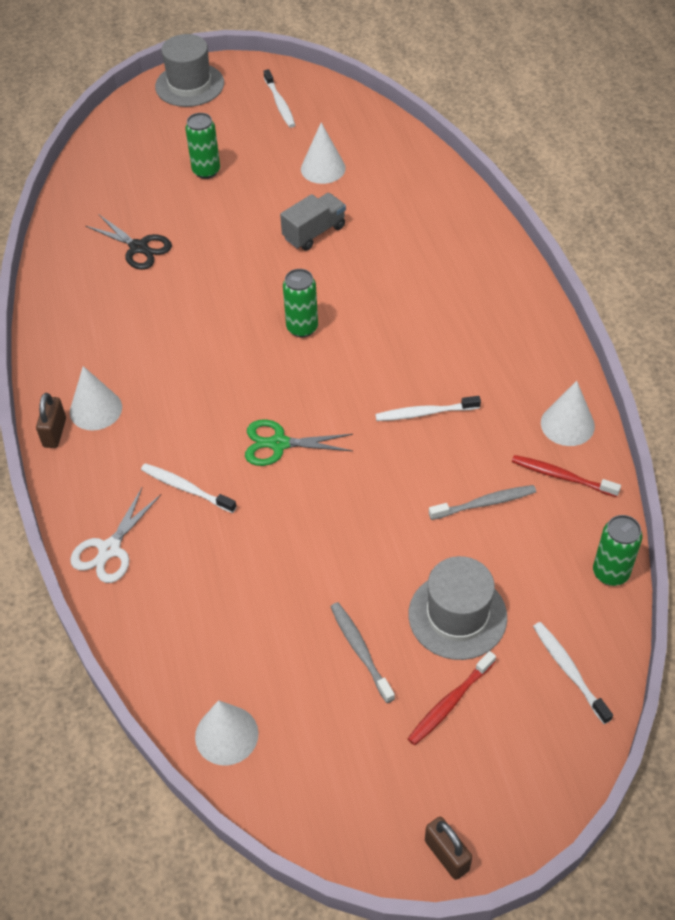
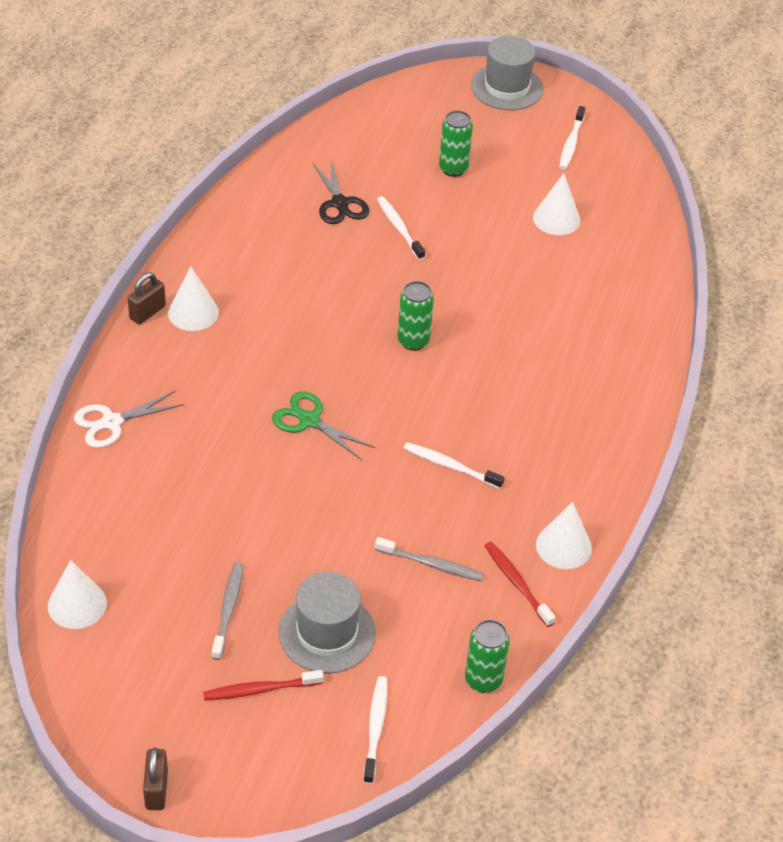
camera: 30 degrees right, 5 degrees down
white toothbrush [141,463,237,513] -> white toothbrush moved to [377,196,425,260]
grey truck [280,193,346,251] -> none

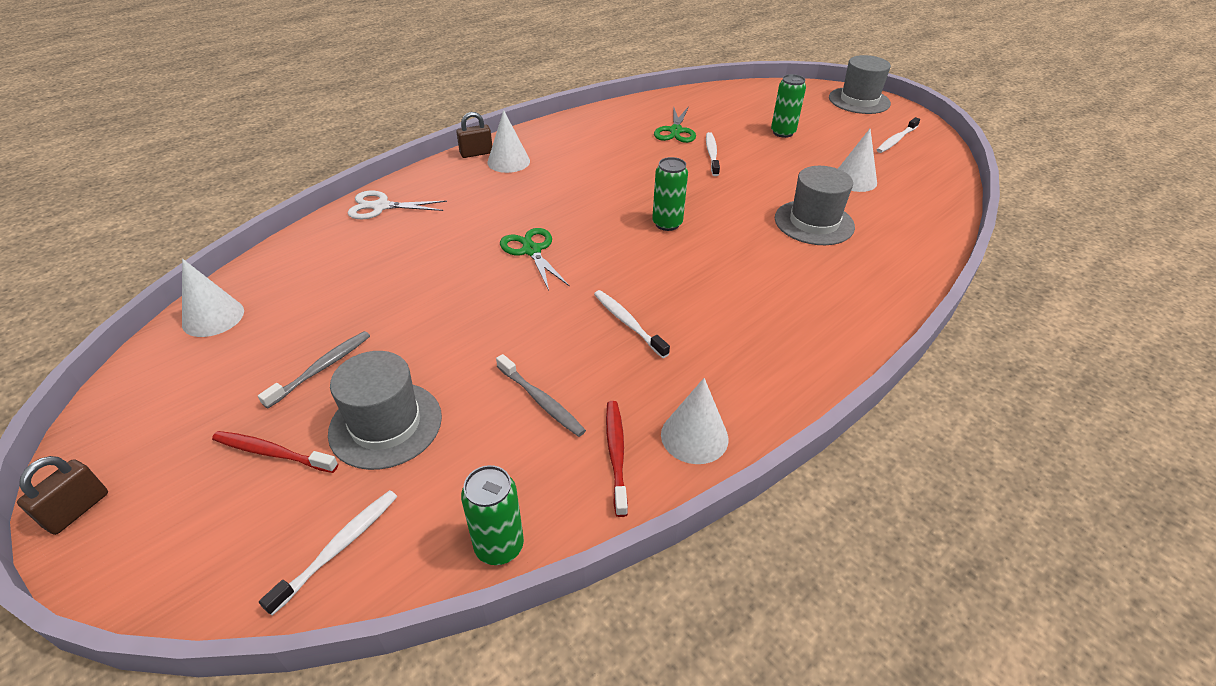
camera: 30 degrees right, 5 degrees down
black scissors [313,160,369,224] -> green scissors [654,106,696,143]
none -> grey hat [775,166,855,245]

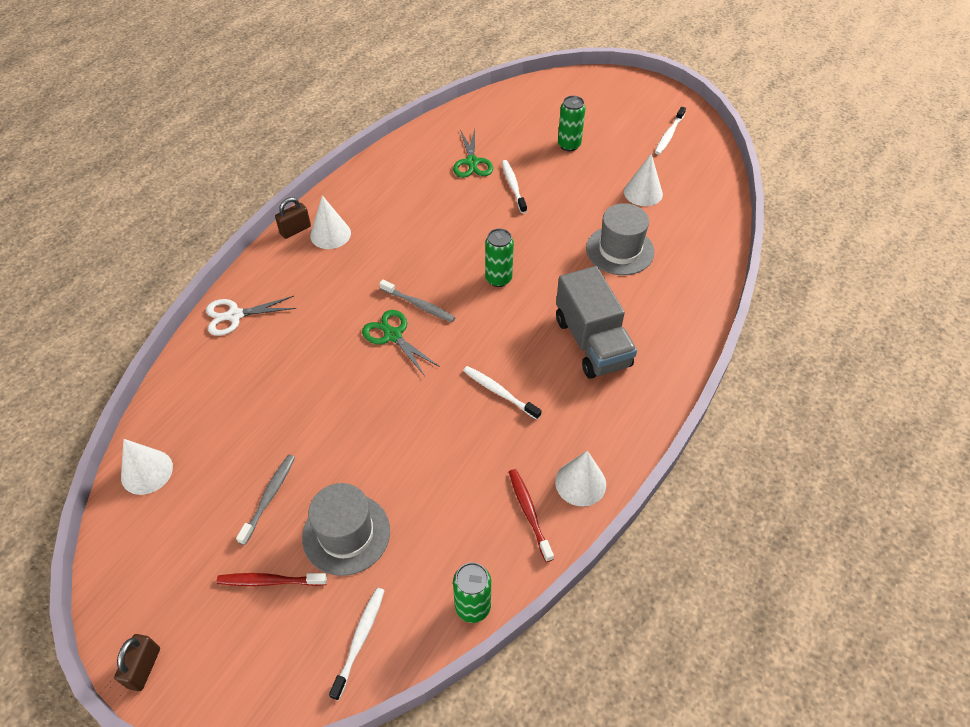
camera: 15 degrees left, 10 degrees up
grey toothbrush [496,354,586,437] -> grey toothbrush moved to [379,280,456,322]
grey hat [829,55,891,114] -> none
none -> grey truck [556,266,637,379]

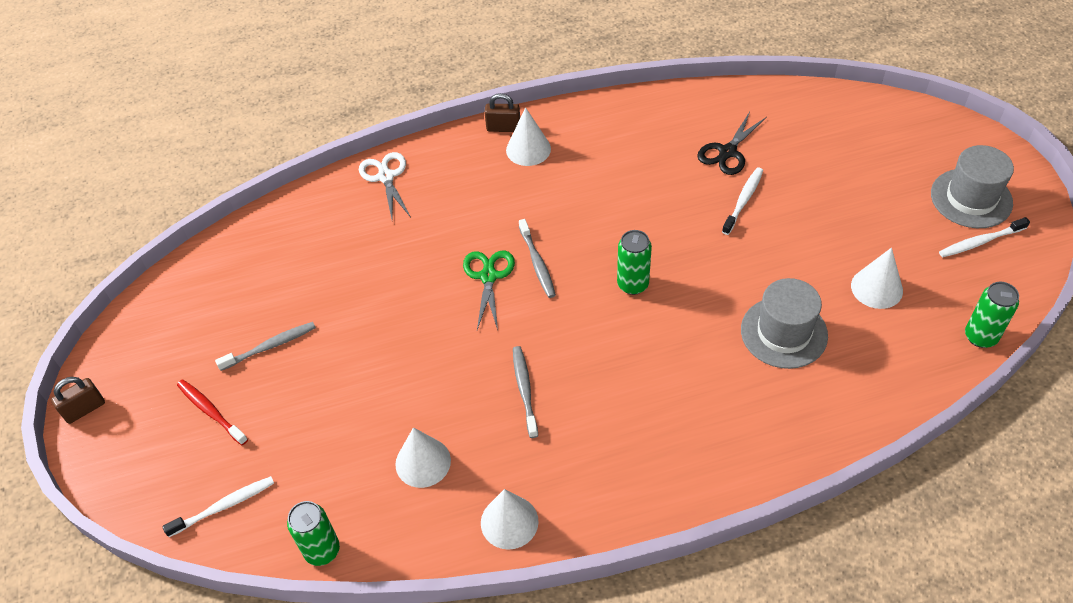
camera: 45 degrees right, 0 degrees up
white cone [121,439,173,495] -> white cone moved to [395,427,451,488]
white scissors [206,296,296,336] -> white scissors turned 45 degrees clockwise [359,152,411,219]
grey hat [302,483,390,576] -> grey hat moved to [931,145,1014,228]
green scissors [453,129,493,178] -> black scissors [697,112,767,175]
white toothbrush [463,366,542,420] -> grey toothbrush [513,346,538,438]
red toothbrush [509,469,554,562] -> none
grey truck [556,266,637,379] -> none
green can [558,96,585,151] -> green can moved to [965,282,1019,348]

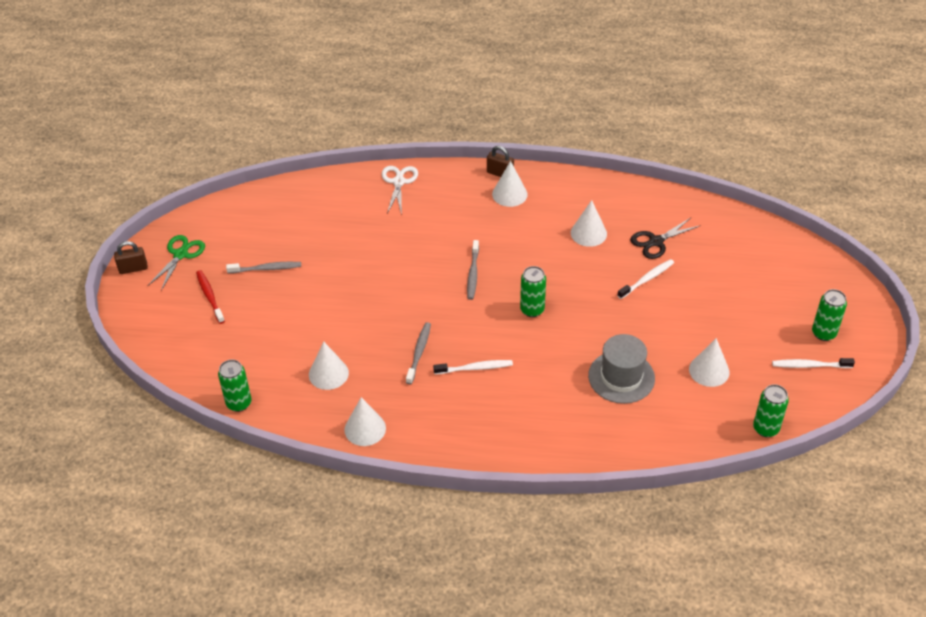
camera: 20 degrees right, 5 degrees down
white toothbrush [162,476,274,537] -> white toothbrush moved to [433,360,513,374]
green scissors [463,251,515,330] -> green scissors moved to [147,235,205,291]
grey hat [931,145,1014,228] -> green can [812,289,847,341]
none -> white cone [571,200,607,247]

